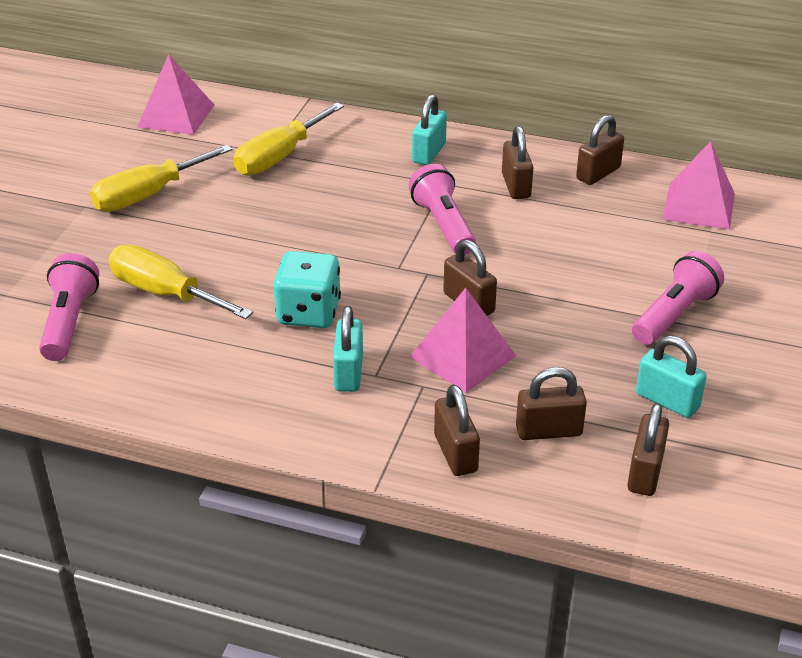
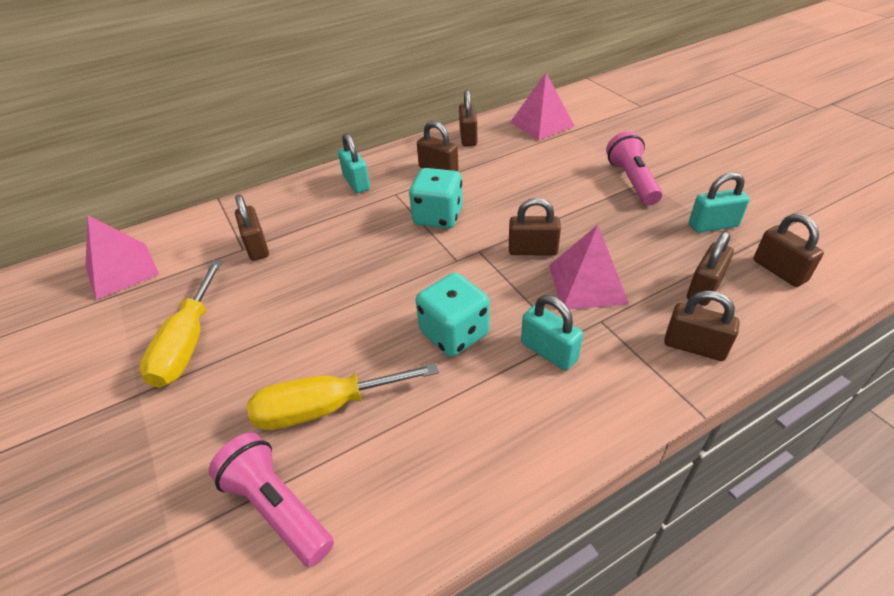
camera: 45 degrees left, 5 degrees up
yellow screwdriver [234,103,344,175] -> brown padlock [235,195,269,261]
pink flashlight [409,164,476,255] -> turquoise dice [409,168,463,229]

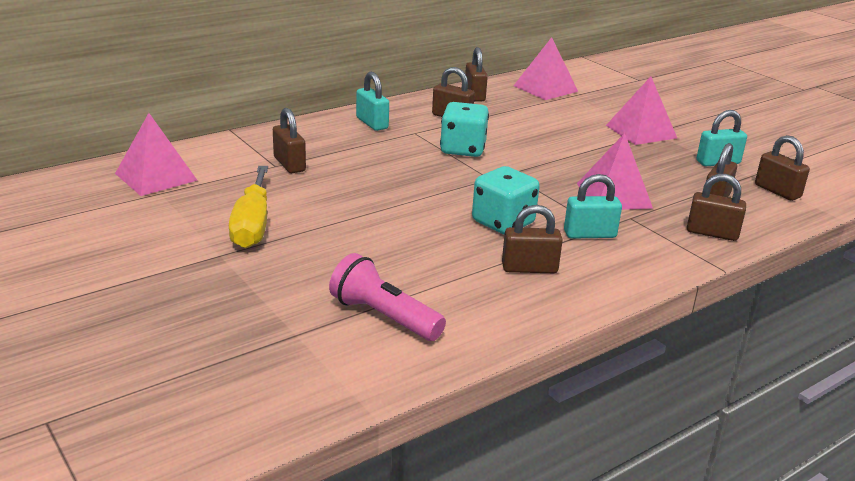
camera: 10 degrees left, 15 degrees down
yellow screwdriver [247,363,439,430] -> none
brown padlock [509,198,561,256] -> brown padlock moved to [502,205,563,273]
turquoise padlock [521,295,583,371] -> turquoise padlock turned 45 degrees counterclockwise [564,174,622,239]
pink flashlight [606,131,663,206] -> pink pyramid [606,76,677,145]

